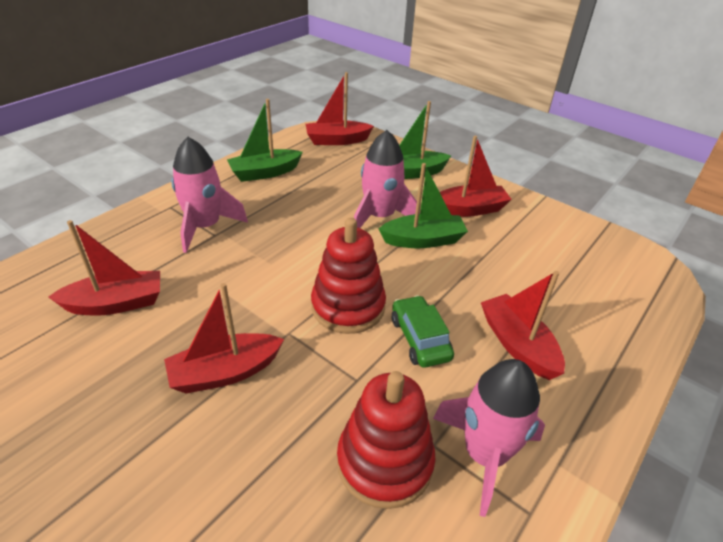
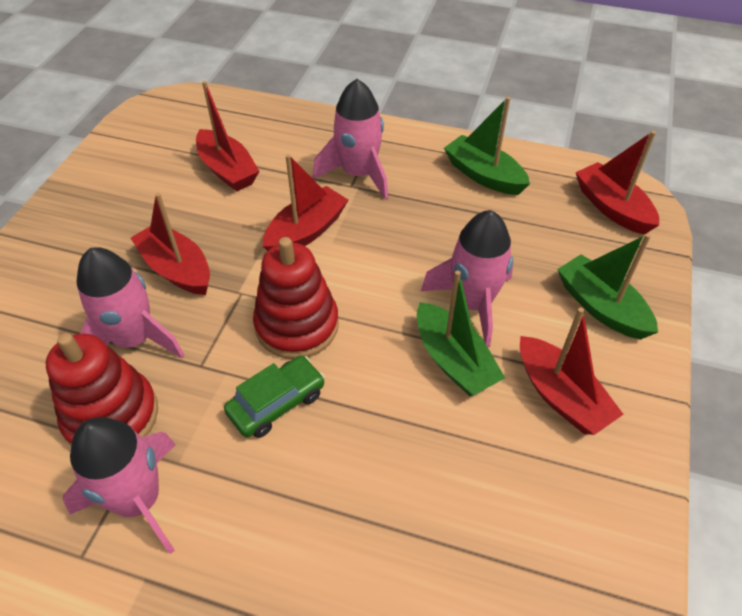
camera: 70 degrees right, 10 degrees up
red boat [481,271,565,380] -> red boat moved to [263,154,349,251]
none -> pink rocket [76,247,184,358]

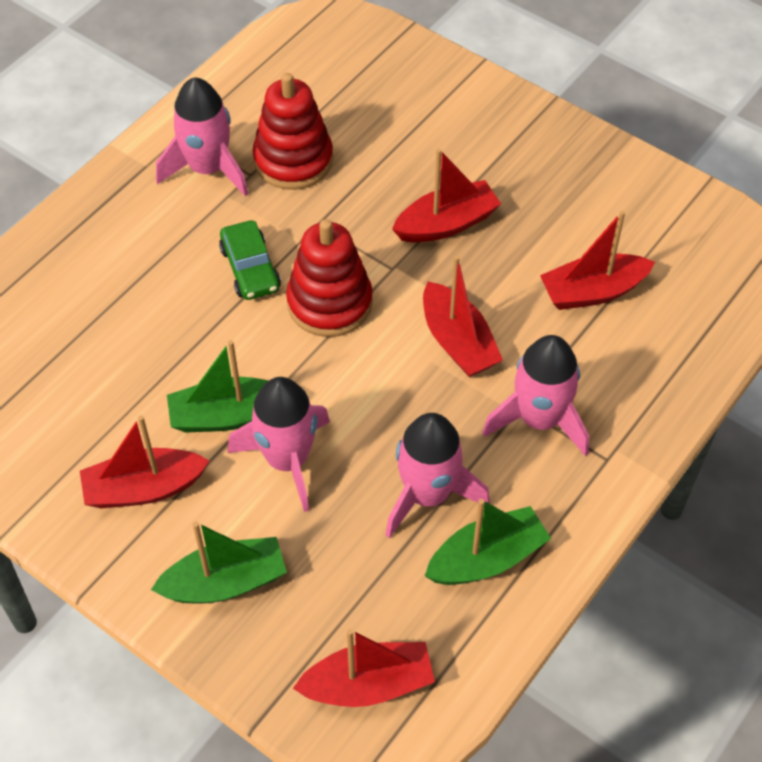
camera: 110 degrees right, 5 degrees up
pink rocket [76,247,184,358] -> pink rocket moved to [386,413,490,538]

